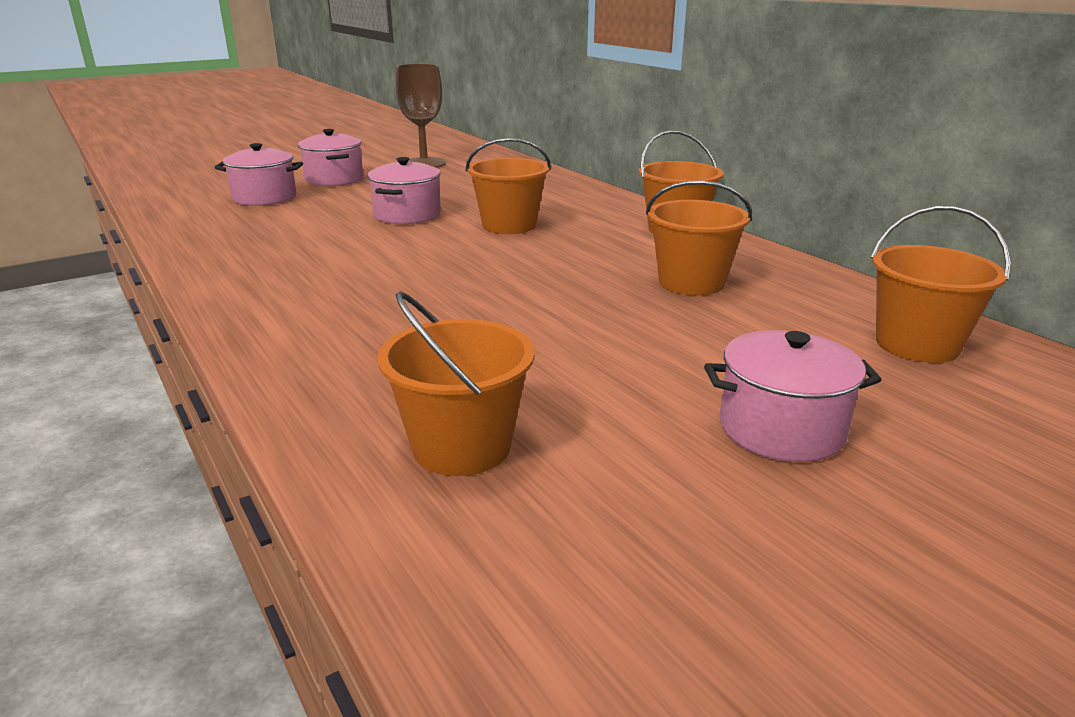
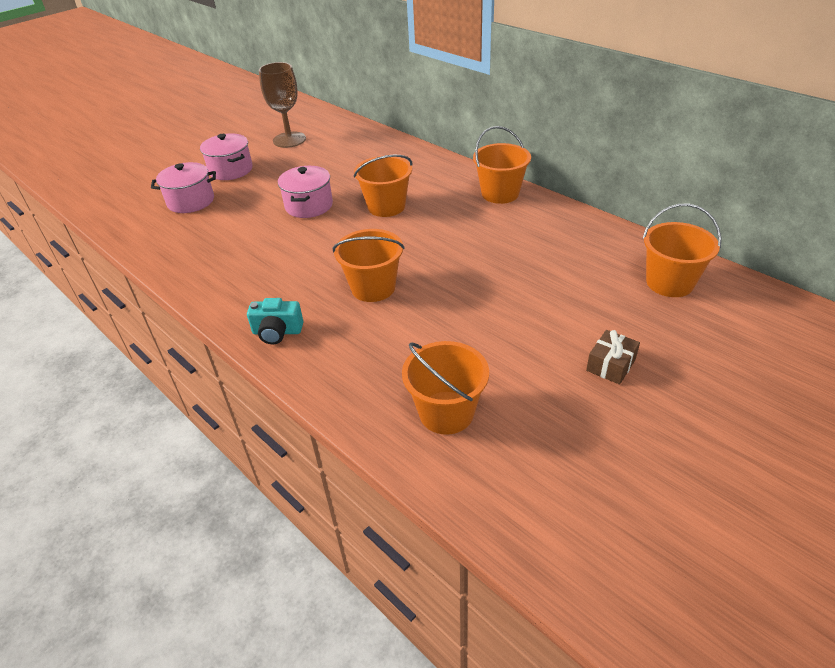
camera: 10 degrees left, 15 degrees up
orange bucket [646,180,752,295] -> orange bucket moved to [333,229,405,302]
pink pot [704,330,882,462] -> brown gift [586,330,640,385]
none -> turquoise camera [247,298,303,344]

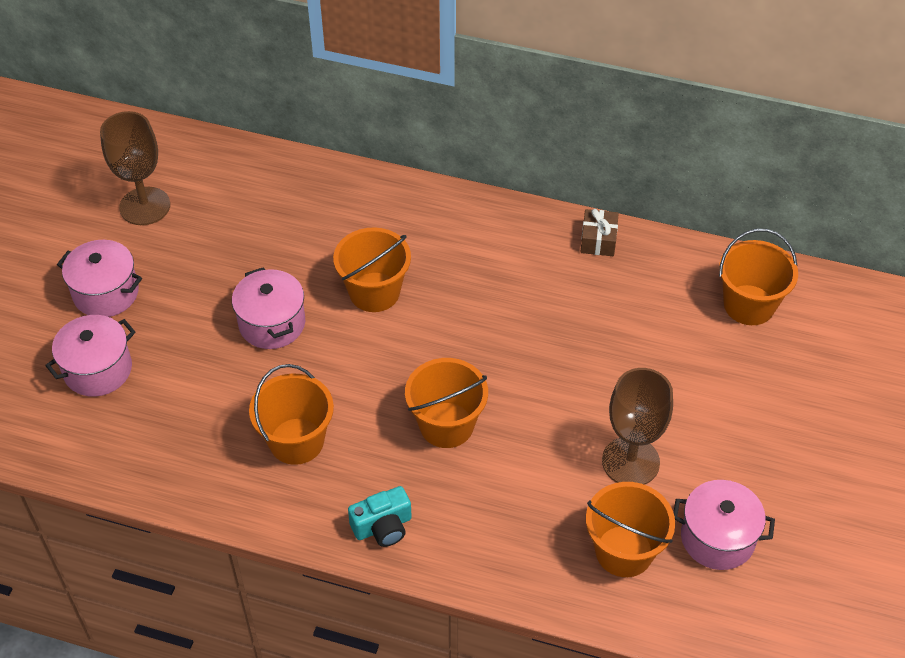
camera: 30 degrees left, 10 degrees up
orange bucket [473,126,531,204] -> orange bucket moved to [249,364,334,465]
brown gift [586,330,640,385] -> brown gift moved to [580,209,619,256]
none -> brown goblet [602,368,673,485]
none -> pink pot [673,480,775,570]

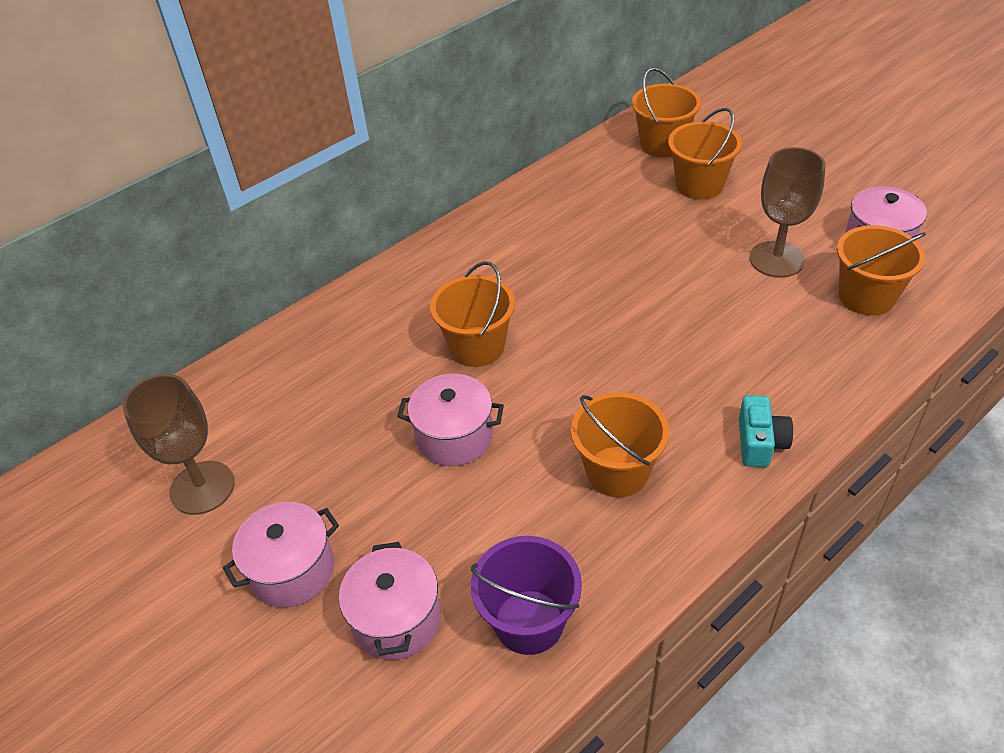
camera: 55 degrees left, 5 degrees down
orange bucket [405,358,488,448] -> orange bucket moved to [668,108,742,200]
brown gift [580,209,619,256] -> none
none -> purple bucket [471,536,582,655]

